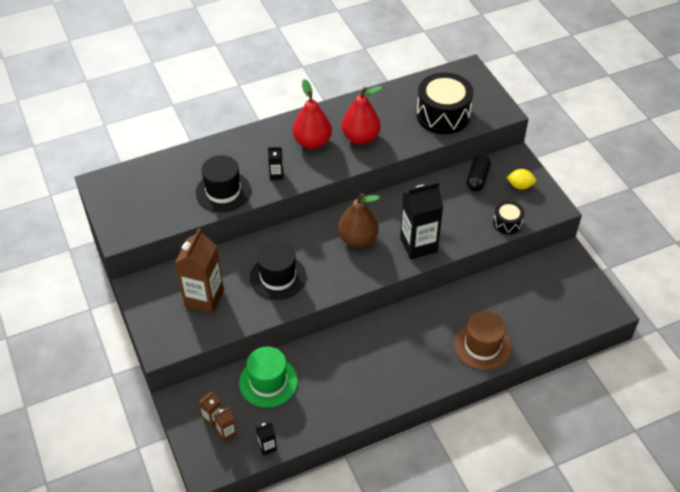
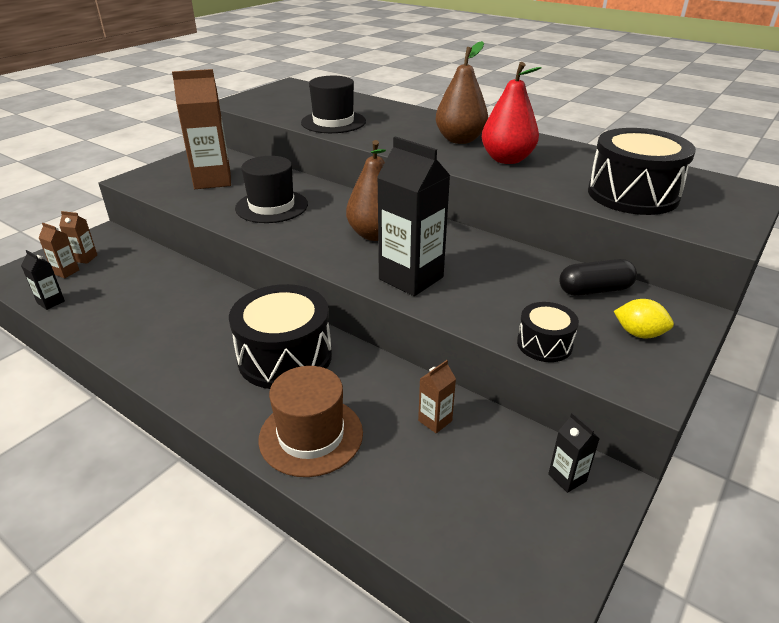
camera: 60 degrees right, 15 degrees down
green hat [239,347,298,408] -> none
black carton [268,147,283,180] -> black carton moved to [548,412,600,493]
red pear [292,79,332,149] -> brown pear [436,41,488,144]
yellow lemon [506,169,536,189] -> yellow lemon turned 45 degrees counterclockwise [614,299,674,339]
none -> black drum [229,284,332,389]
none -> brown carton [418,360,456,433]

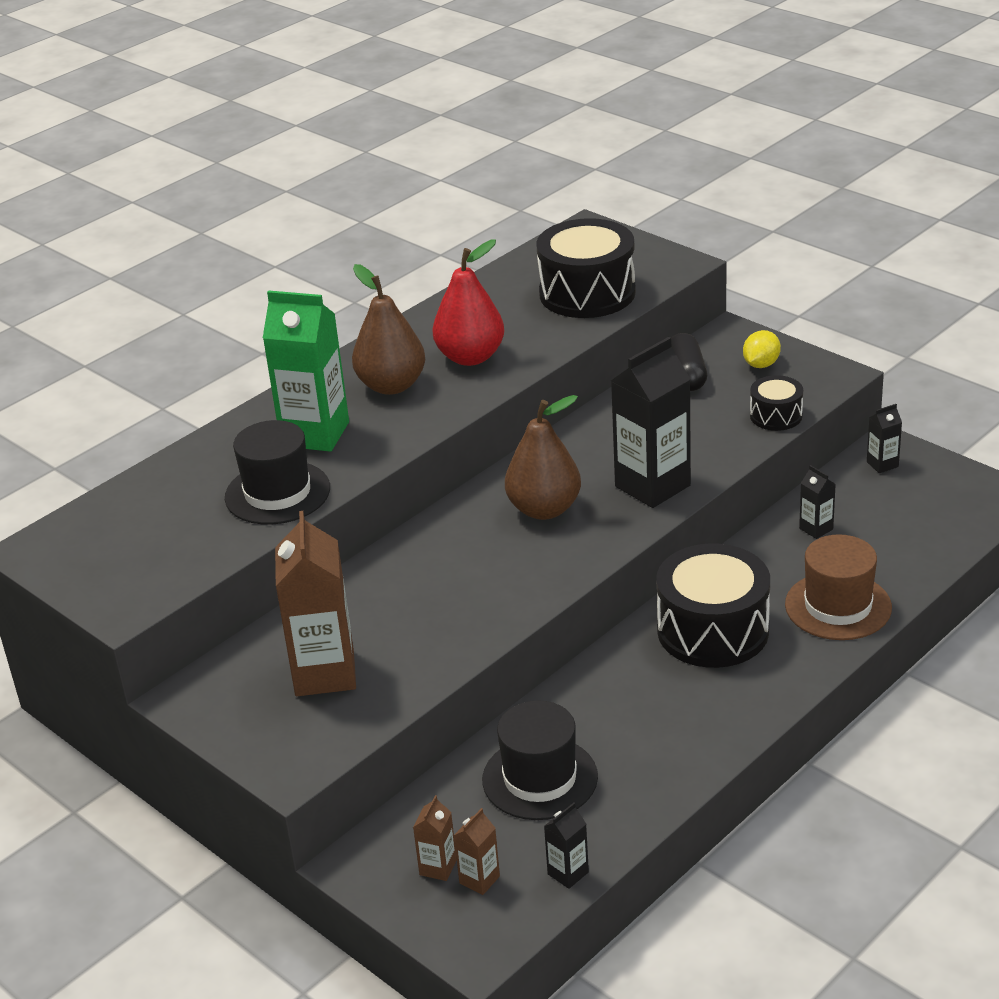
camera: 80 degrees left, 0 degrees up
black hat [235,156,308,223] -> black hat moved to [482,701,598,820]
brown carton [418,360,456,433] -> black carton [799,465,836,539]
none -> green carton [263,290,349,452]

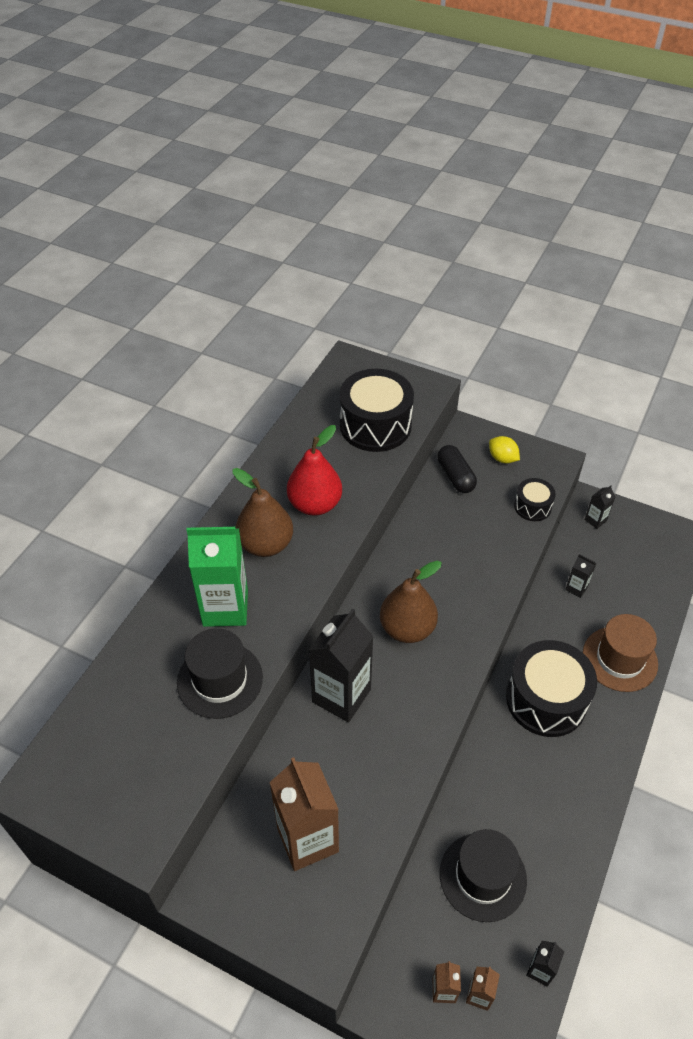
camera: 20 degrees left, 15 degrees up
black carton [611,337,691,508] -> black carton moved to [309,608,374,723]
yellow lemon [743,330,781,368] -> yellow lemon turned 60 degrees counterclockwise [489,436,520,464]

